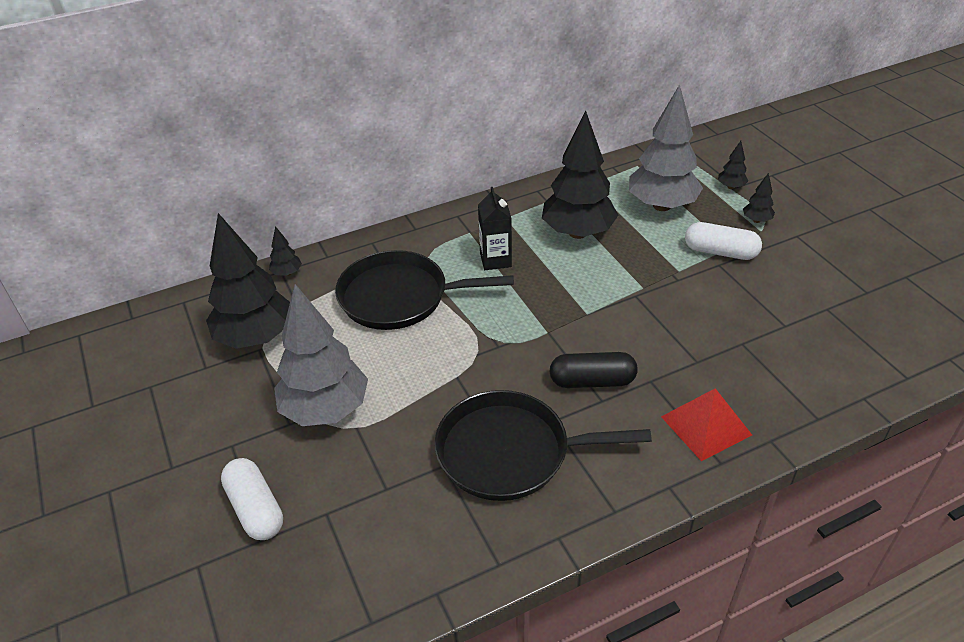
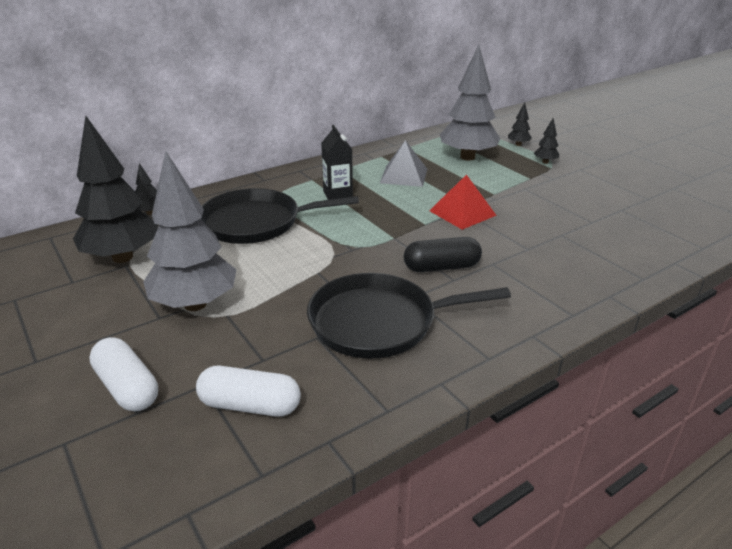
camera: 10 degrees left, 10 degrees down
black tree [542,111,618,239] -> grey pyramid [380,140,427,187]
red pyramid [661,388,752,461] -> red pyramid moved to [429,174,497,230]
white capsule [685,222,762,260] -> white capsule moved to [196,366,301,417]

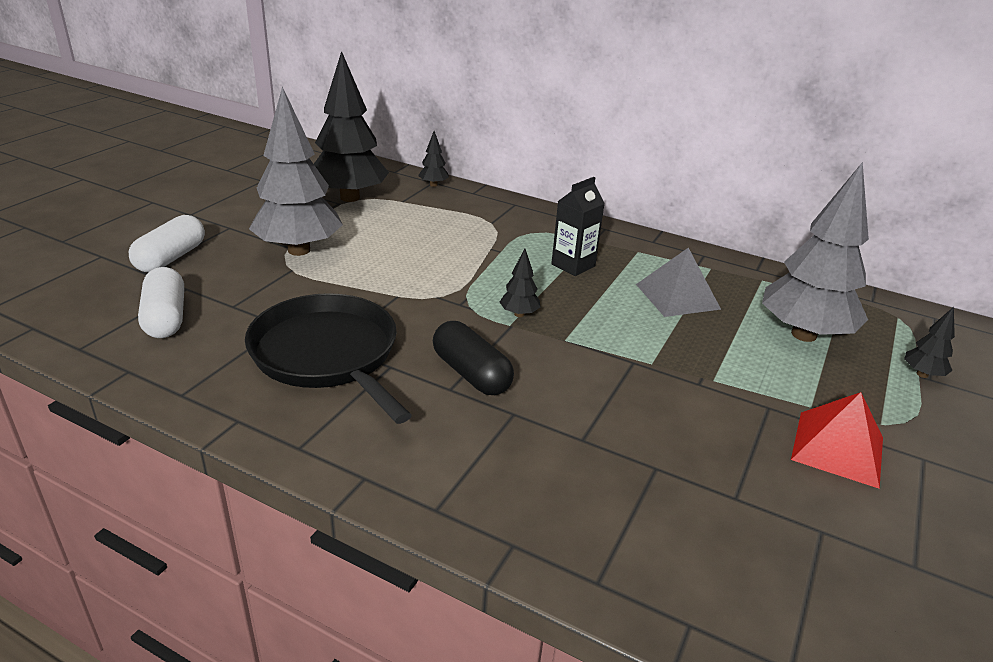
camera: 60 degrees right, 0 degrees up
black pan [201,188,359,244] -> none
red pyramid [429,174,497,230] -> red pyramid moved to [791,392,883,489]
black tree [534,119,559,164] -> black tree moved to [500,248,541,317]

